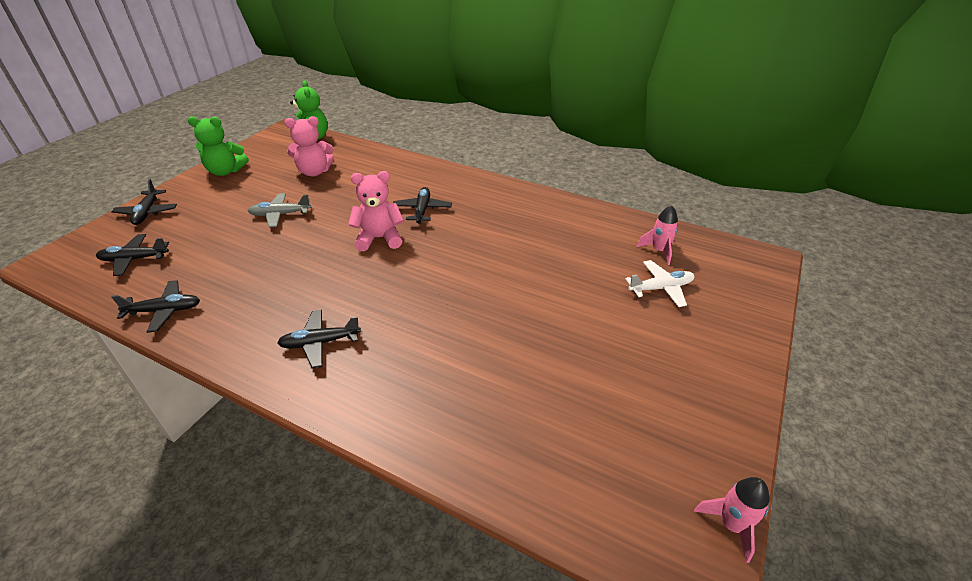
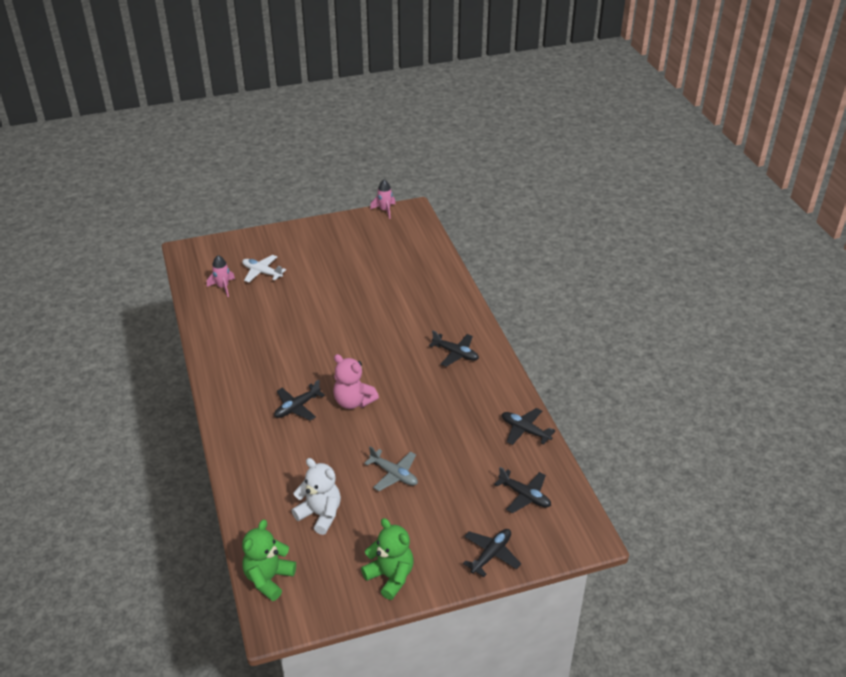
camera: 135 degrees left, 0 degrees up
pink teddy bear [285,116,334,176] -> white teddy bear [292,458,341,535]

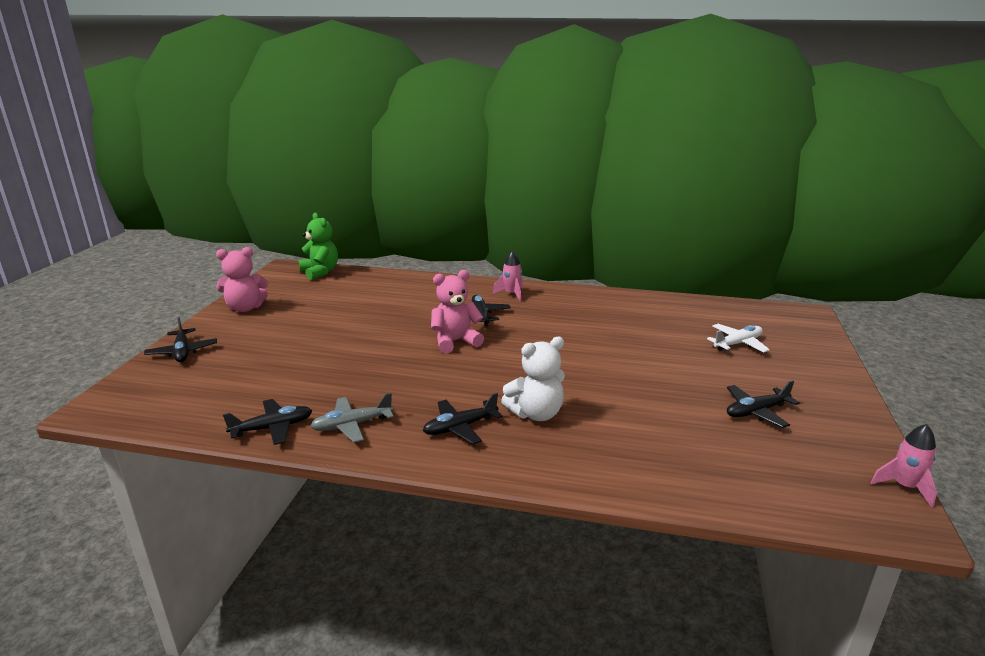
camera: 120 degrees right, 15 degrees down
pink rocket [207,255,235,297] -> pink rocket moved to [493,251,523,302]
white teddy bear [292,458,341,535] -> white teddy bear moved to [501,337,565,421]
green teddy bear [361,518,414,600] -> pink teddy bear [216,247,268,312]
grey plane [364,446,418,491] -> grey plane moved to [311,393,394,443]
black plane [494,467,551,514] -> black plane moved to [727,380,800,428]

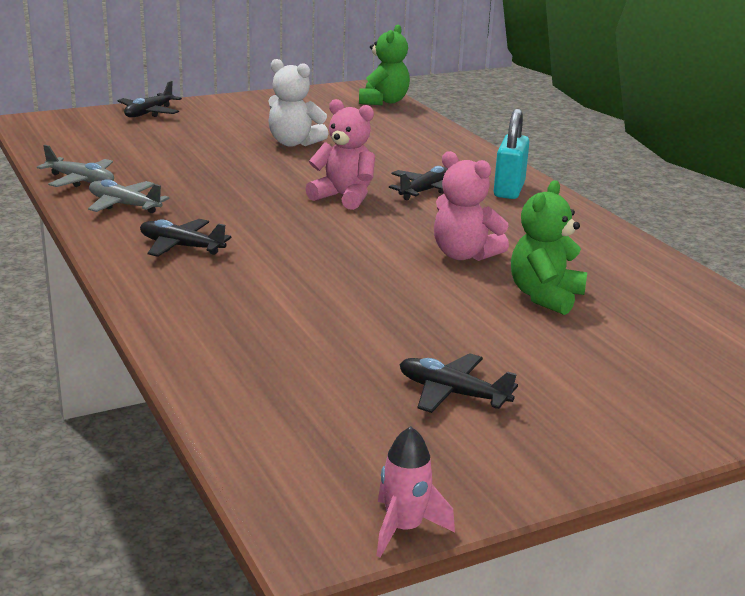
camera: 50 degrees right, 0 degrees up
pink teddy bear [216,247,268,312] -> pink teddy bear moved to [434,151,509,261]
black plane [223,399,312,445] -> grey plane [37,145,114,187]
pink rocket [493,251,523,302] -> turquoise padlock [494,108,529,199]
white teddy bear [501,337,565,421] -> white teddy bear moved to [268,59,329,146]
white plane [707,324,770,352] -> none
none -> green teddy bear [511,180,587,315]

